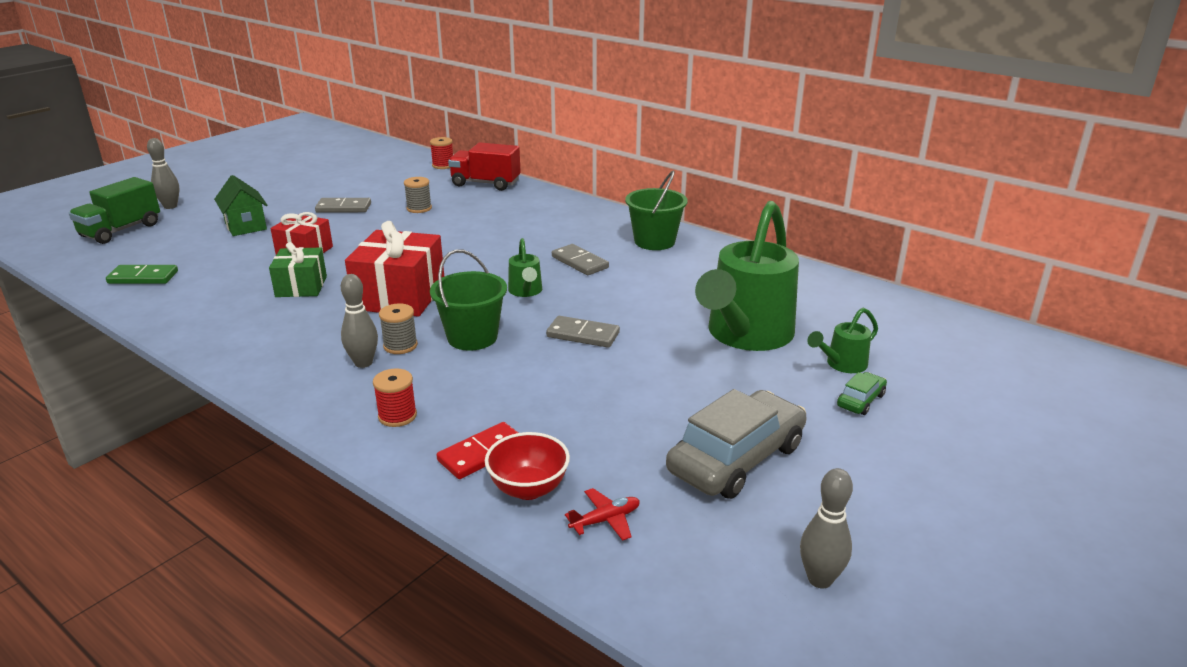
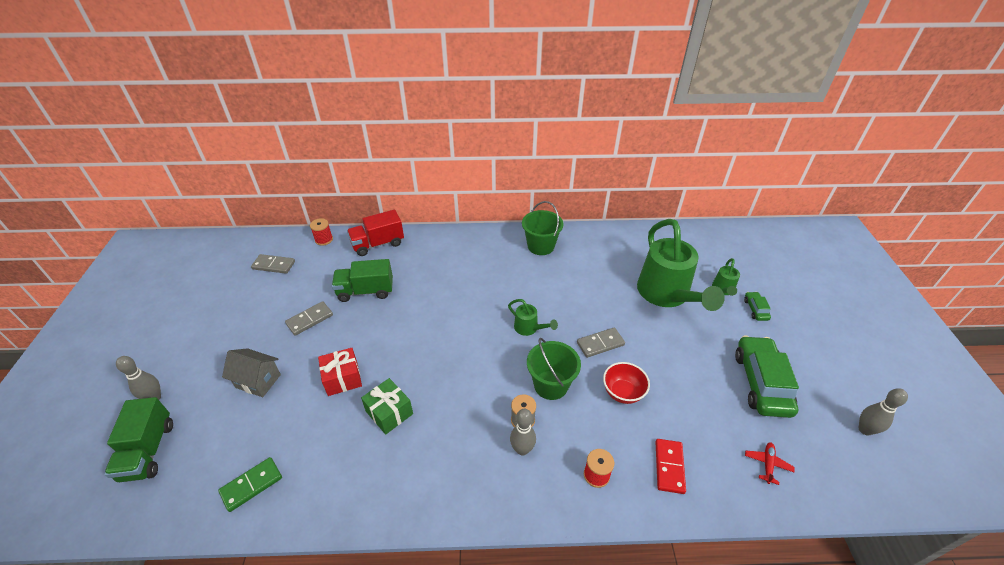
camera: 40 degrees left, 15 degrees up
green house [214,175,267,236] -> grey house [222,348,281,397]
red gift [345,221,444,317] -> none
grey spool [404,177,432,213] -> green truck [332,259,393,302]
red bowl [485,432,570,500] -> red bowl moved to [603,362,650,404]
grey domino [552,244,609,275] -> grey domino moved to [251,254,295,274]
grey car [666,389,807,499] -> green car [735,335,799,418]

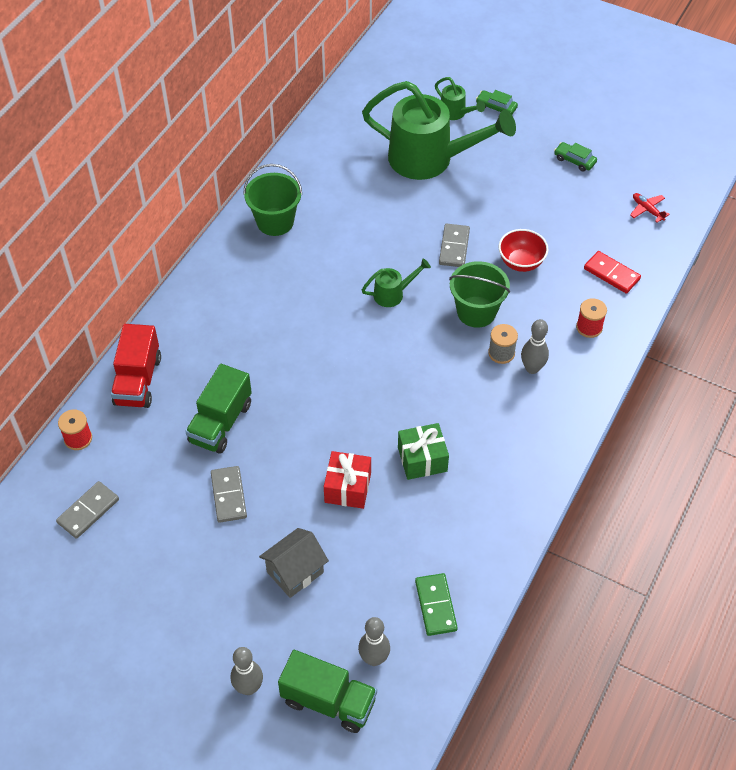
camera: 60 degrees left, 10 degrees up
green car [735,335,799,418] -> green car [554,142,597,172], size x0.45
grey bowling pin [858,388,908,436] -> grey bowling pin moved to [358,617,390,666]

